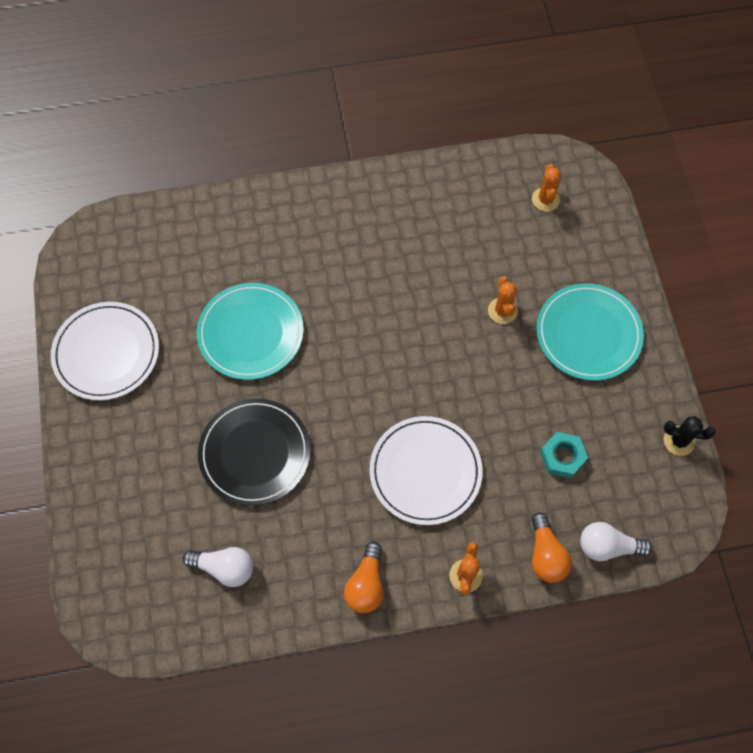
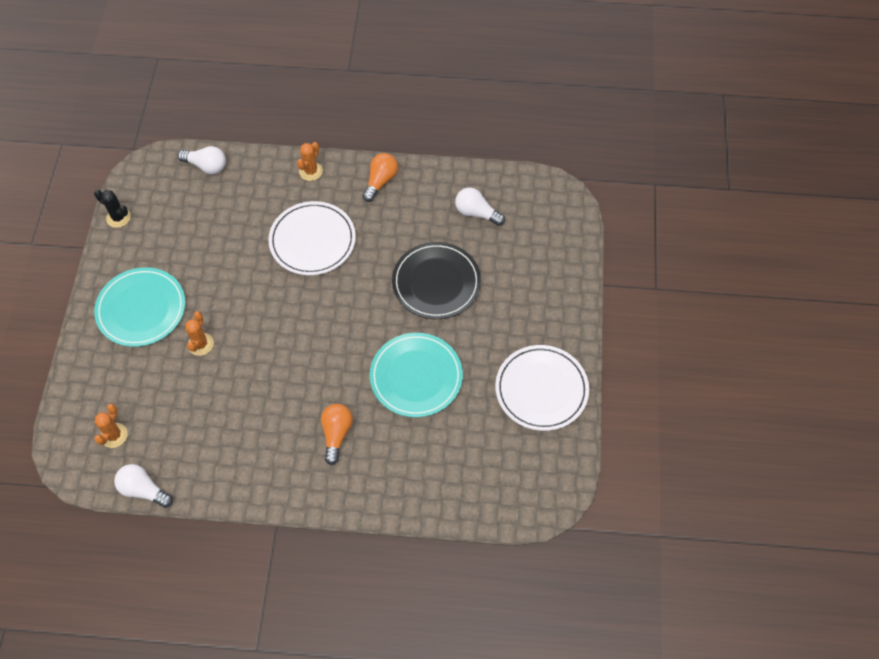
camera: 165 degrees left, 5 degrees down
orange light bulb [532,512,572,583] -> orange light bulb moved to [321,404,353,465]
turquoise nut [540,432,588,478] -> none
none -> white light bulb [114,464,173,508]

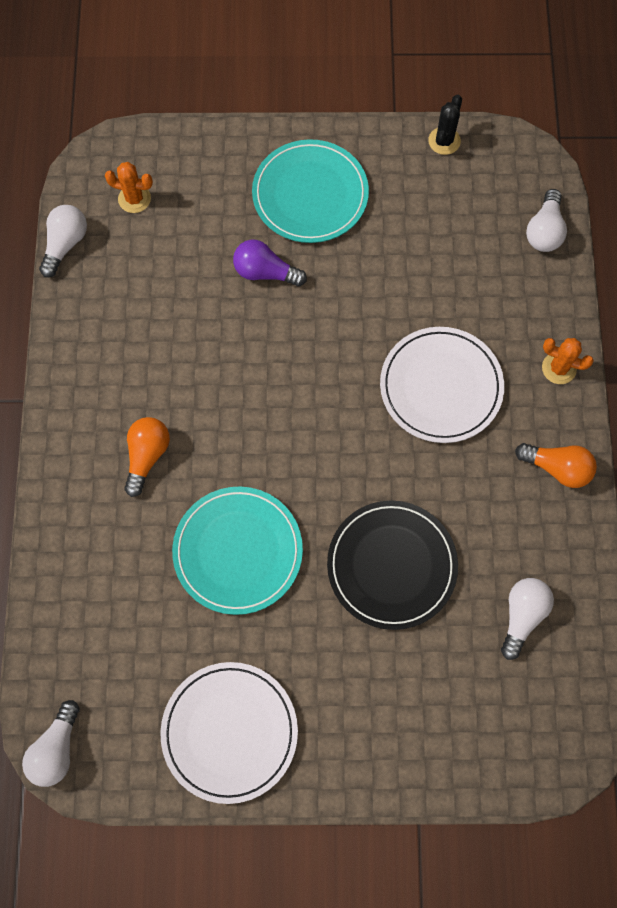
camera: 85 degrees right, 10 degrees up
orange cactus [185,311,214,356] -> purple light bulb [233,239,307,287]
orange light bulb [321,404,353,465] -> orange light bulb turned 75 degrees counterclockwise [124,417,170,497]
none -> white light bulb [22,700,80,787]

